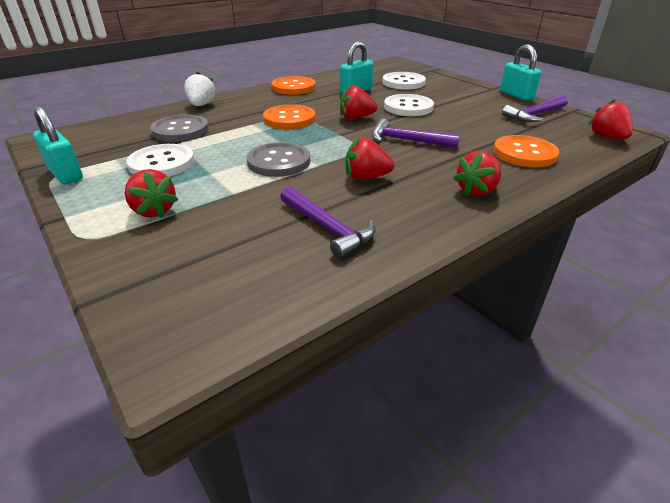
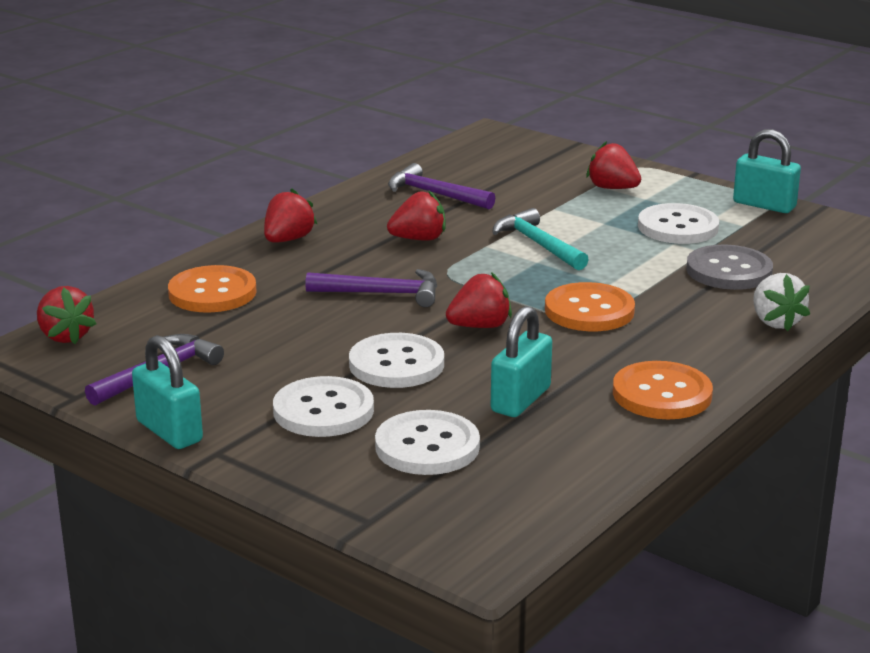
camera: 165 degrees right, 10 degrees down
grey button [247,142,310,177] -> turquoise hammer [492,208,589,270]
none -> white button [273,376,374,437]

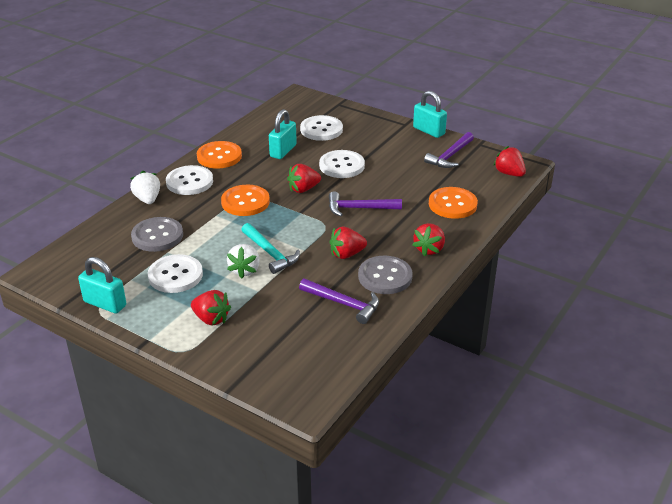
camera: 175 degrees right, 10 degrees up
white button [273,376,374,437] -> white button moved to [166,165,213,195]
none -> white strawberry [227,244,260,278]
none -> grey button [358,256,413,294]

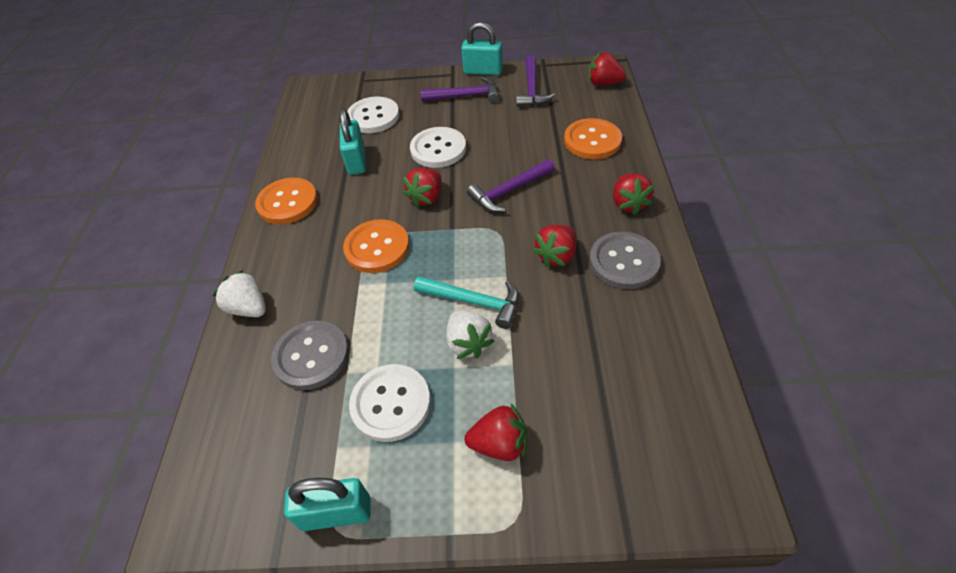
camera: 30 degrees left, 15 degrees up
white button [166,165,213,195] -> none
purple hammer [299,278,379,324] -> purple hammer moved to [420,77,499,103]

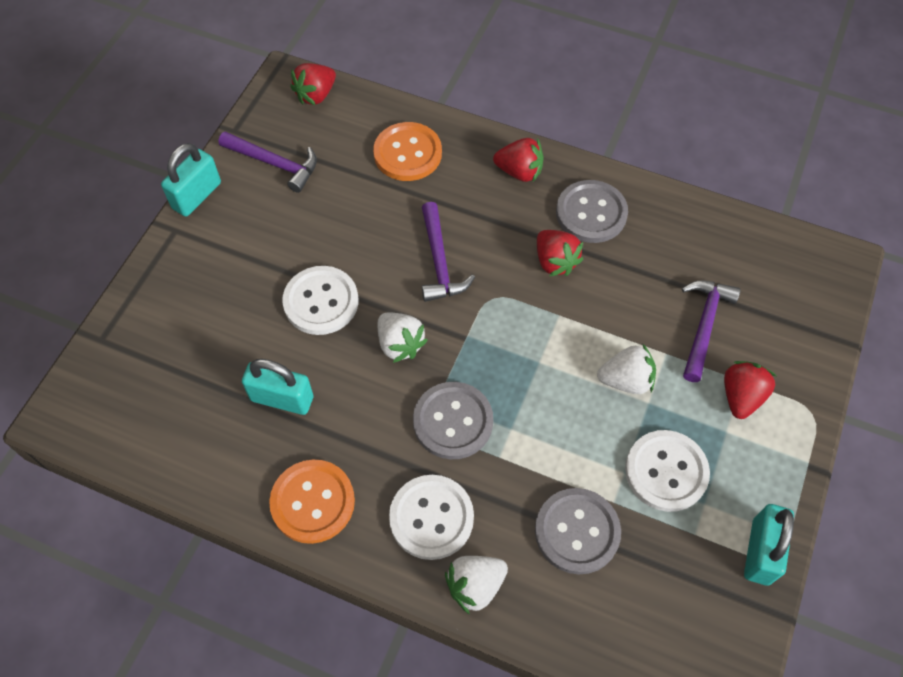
camera: 70 degrees left, 10 degrees up
orange button [343,219,409,273] -> grey button [413,382,493,460]
white button [347,97,399,133] -> white button moved to [389,475,474,560]
red strawberry [403,168,441,207] -> white strawberry [378,313,428,363]
turquoise hammer [414,276,519,329] -> none
purple hammer [420,77,499,103] -> purple hammer moved to [682,280,741,382]

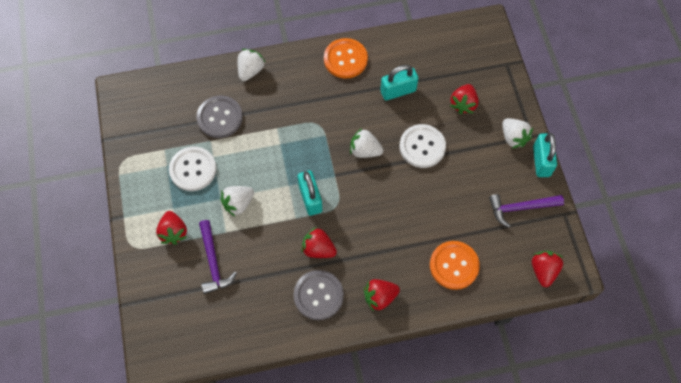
camera: 145 degrees right, 5 degrees up
white button [389,475,474,560] -> none
grey button [413,382,493,460] -> none
purple hammer [422,202,475,302] -> none
turquoise padlock [744,504,794,586] -> turquoise padlock moved to [298,170,322,216]
none -> red strawberry [450,84,479,114]
none -> white strawberry [502,118,533,149]

